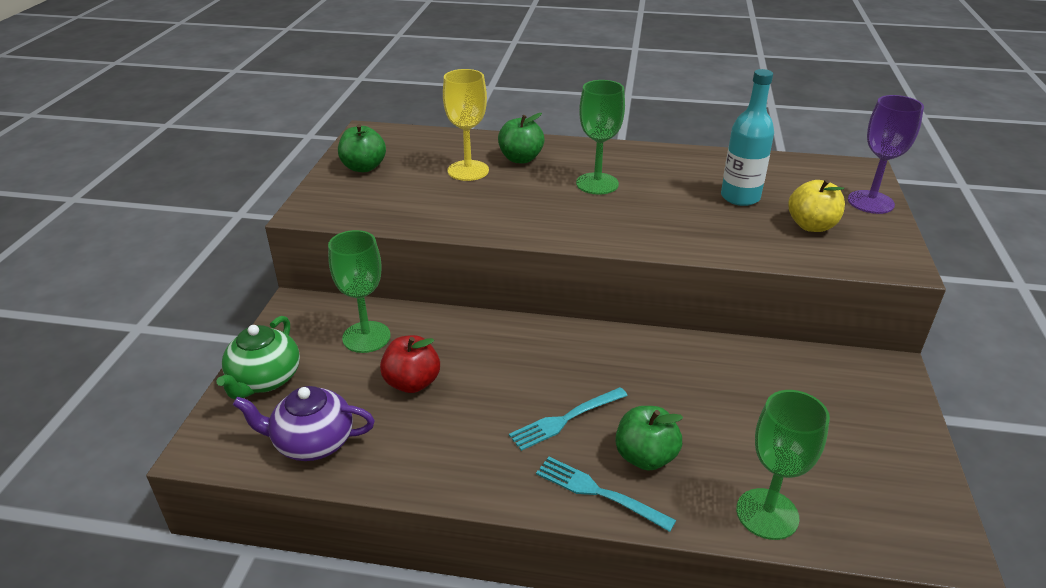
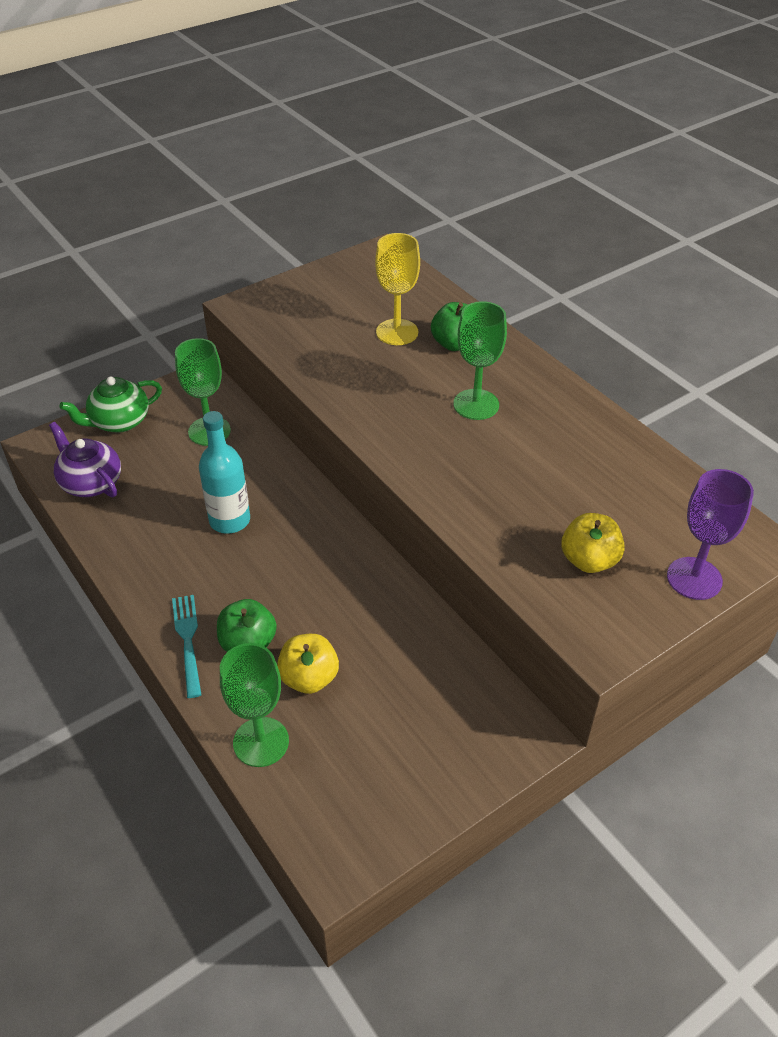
camera: 45 degrees right, 10 degrees up
green apple [338,124,386,172] -> none
red apple [380,335,440,393] -> none
turquoise fork [509,387,628,451] -> none
turquoise bottle [721,69,774,206] -> turquoise bottle moved to [199,411,250,534]
none -> yellow apple [277,634,339,694]

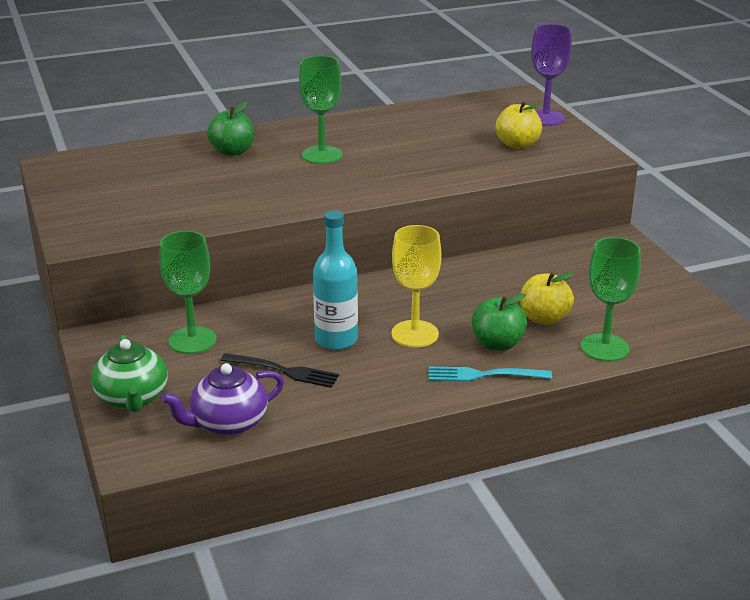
camera: 75 degrees left, 15 degrees down
yellow goblet [375,233,420,345] -> yellow goblet moved to [391,225,442,347]
none -> black fork [220,353,339,388]

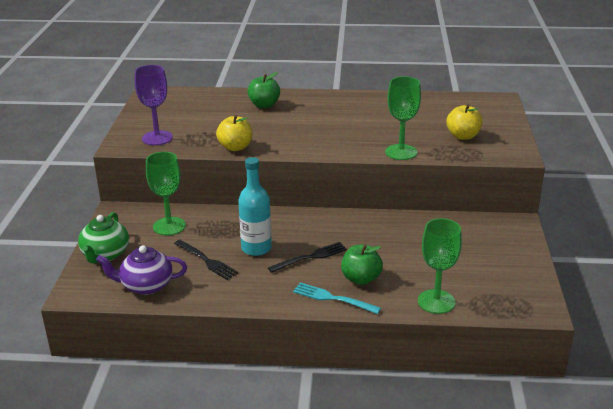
camera: 25 degrees right, 0 degrees up
green goblet [299,56,343,164] -> green goblet moved to [385,76,421,160]
yellow goblet [391,225,442,347] -> black fork [268,242,347,273]
yellow apple [520,272,574,325] -> yellow apple moved to [216,115,252,151]
purple goblet [531,24,572,126] -> purple goblet moved to [135,65,173,145]

